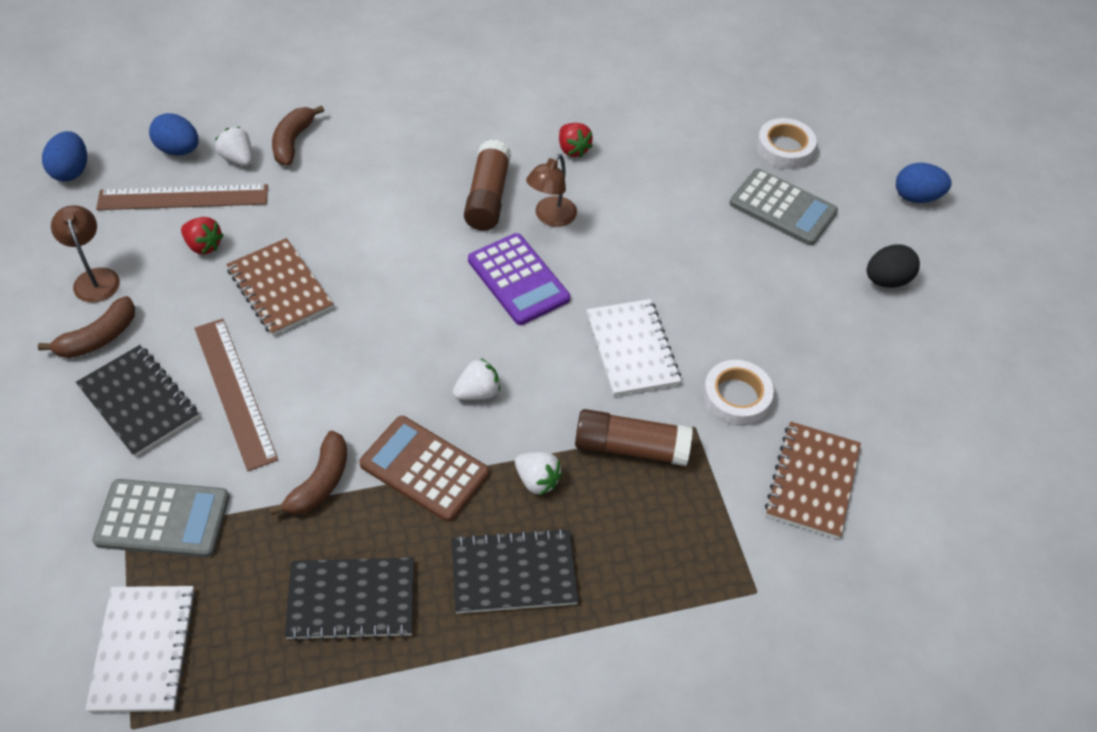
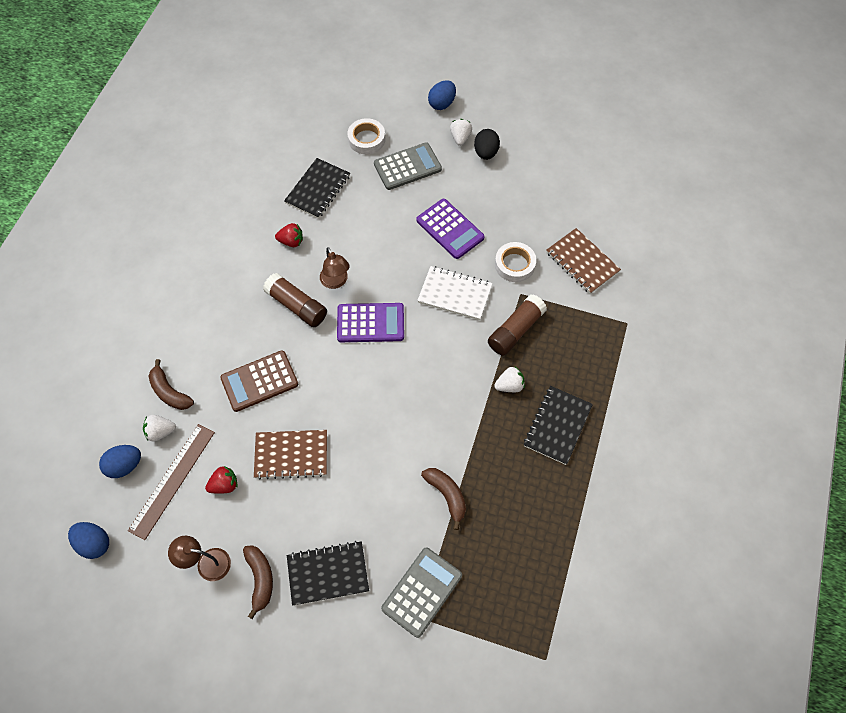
camera: 55 degrees left, 10 degrees up
white notebook [85,586,196,712] -> none
brown ruler [194,319,278,471] -> none
black notebook [285,558,414,641] -> black notebook moved to [284,158,350,219]
brown calculator [359,416,489,522] -> brown calculator moved to [220,350,298,412]
white strawberry [453,358,500,400] -> white strawberry moved to [450,119,472,146]
none -> purple calculator [416,199,485,259]

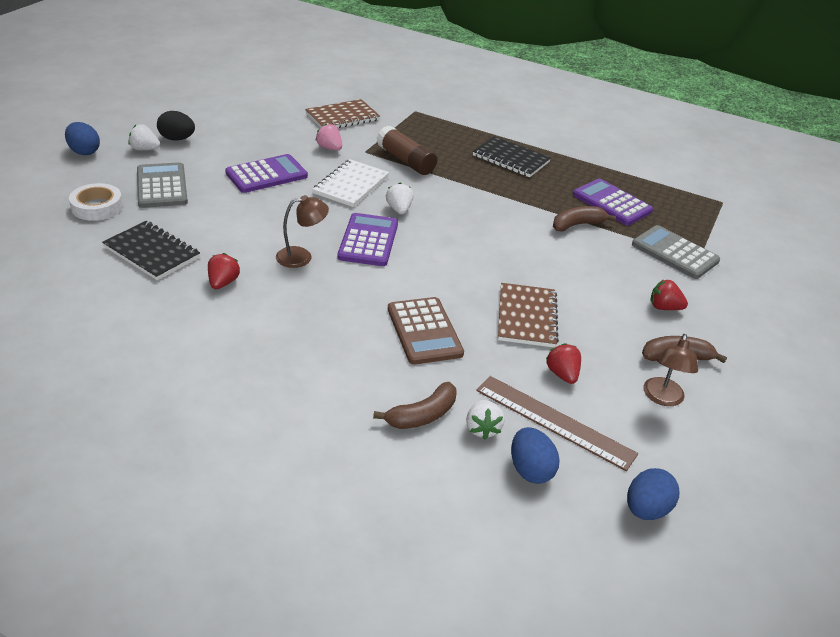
camera: 85 degrees left, 25 degrees down
brown glue stick [263,273,327,327] -> none
black notebook [287,541,369,606] -> red strawberry [650,279,688,310]
white strawberry [494,367,525,392] -> white strawberry moved to [386,183,413,214]
white tape [495,242,536,282] -> pink strawberry [316,123,342,150]
none -> purple calculator [573,179,653,225]

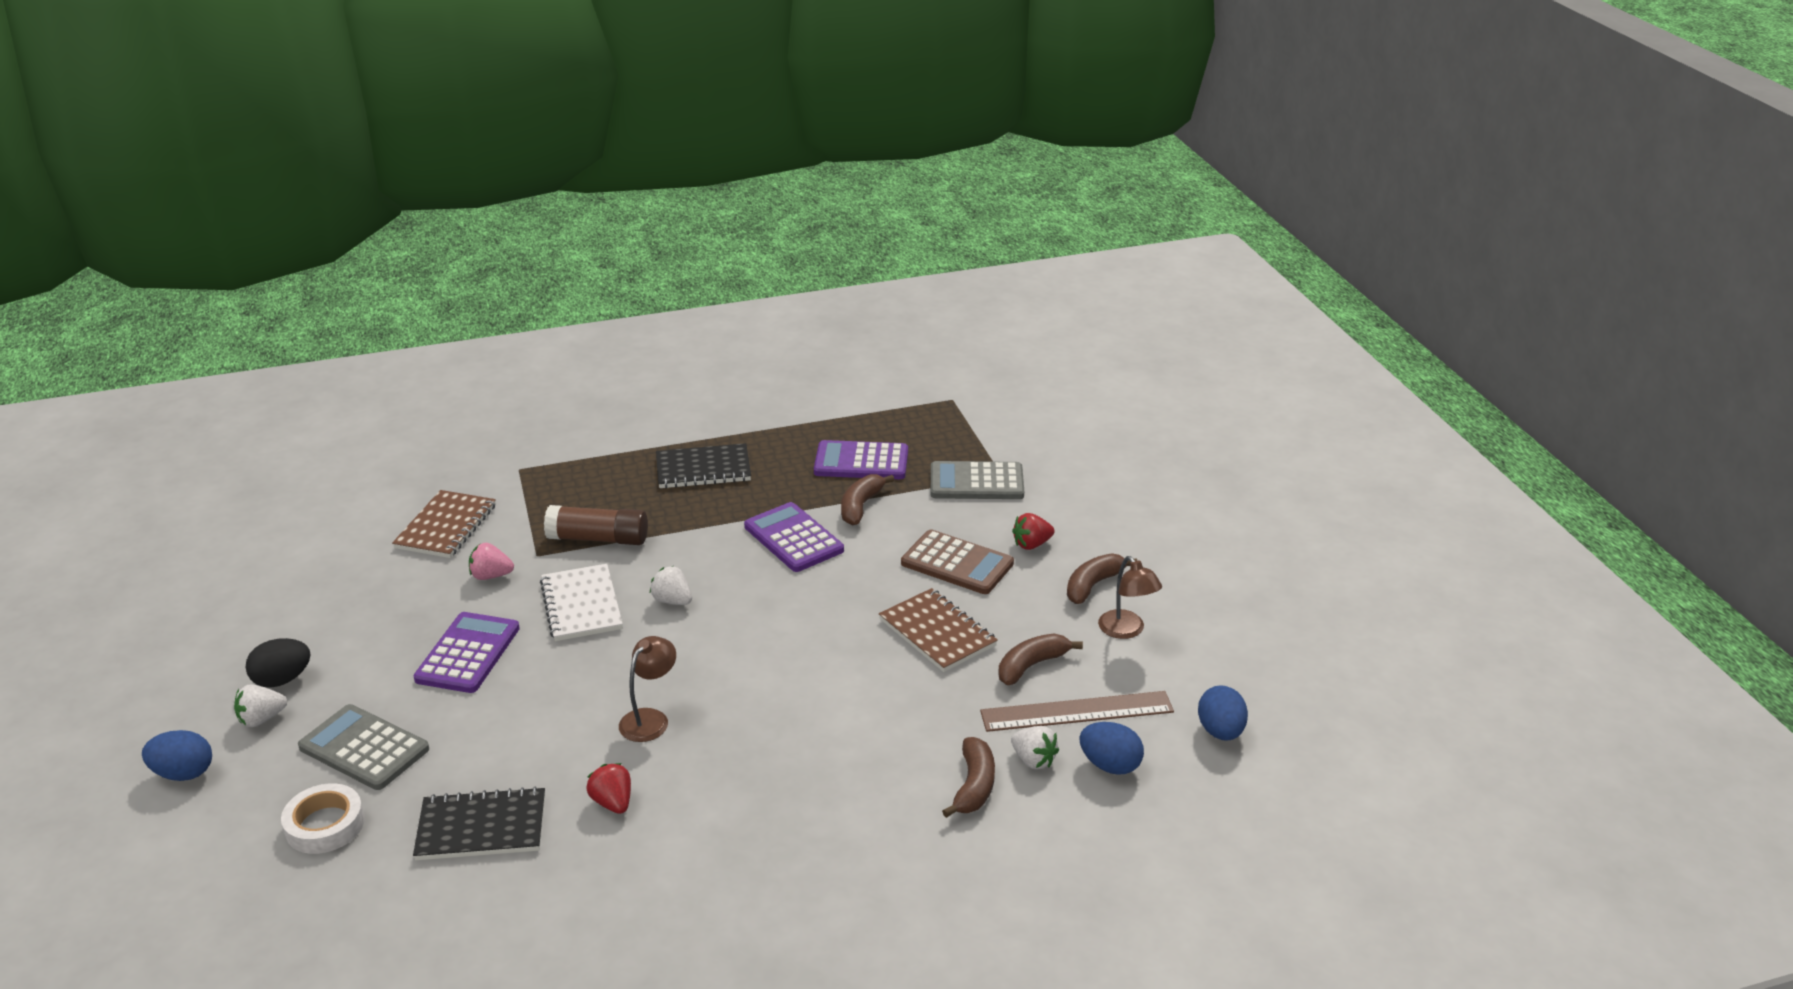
camera: 40 degrees left, 5 degrees down
purple calculator [338,213,398,266] -> purple calculator moved to [744,502,844,572]
brown calculator [388,297,464,365] -> brown calculator moved to [901,529,1014,594]
red strawberry [546,343,581,384] -> brown banana [998,634,1083,685]

